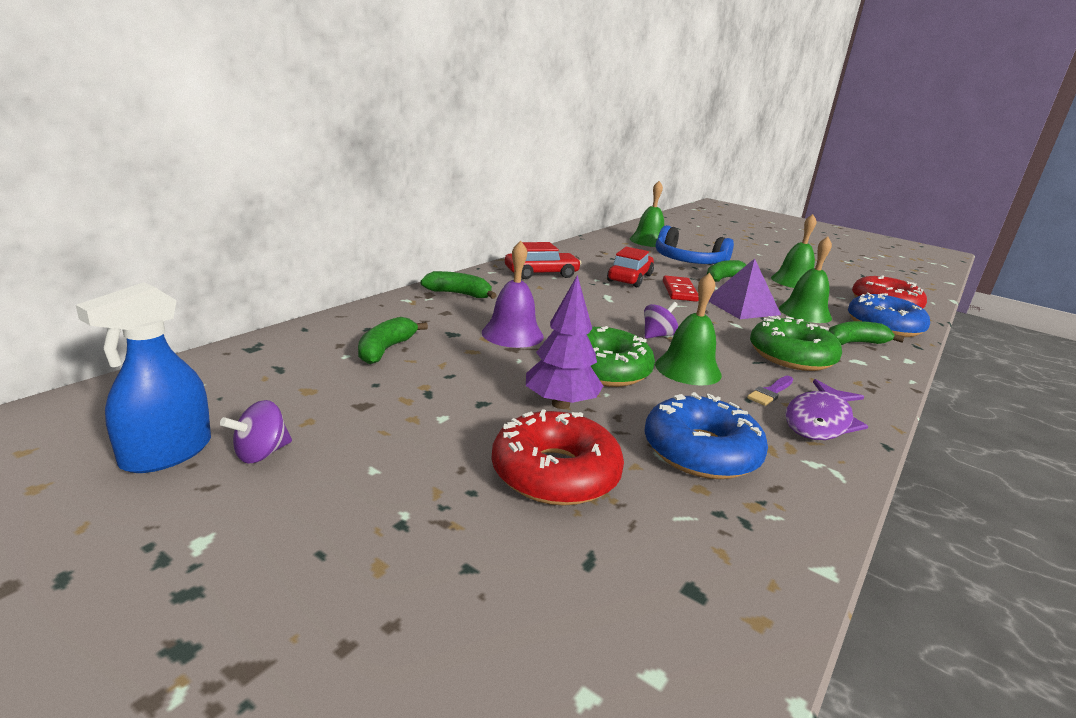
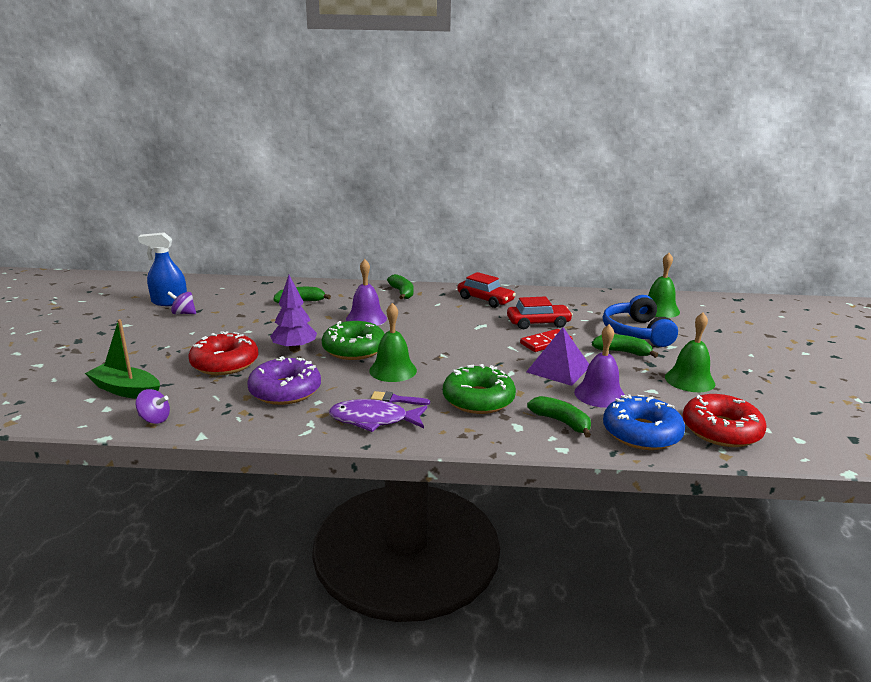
camera: 60 degrees right, 0 degrees up
purple spinning top [644,302,678,339] -> purple spinning top moved to [136,389,170,424]
blue donut [644,392,768,479] -> purple donut [247,356,321,405]
green bell [779,236,832,323] -> purple bell [574,324,625,408]
none -> green boat [85,319,160,399]

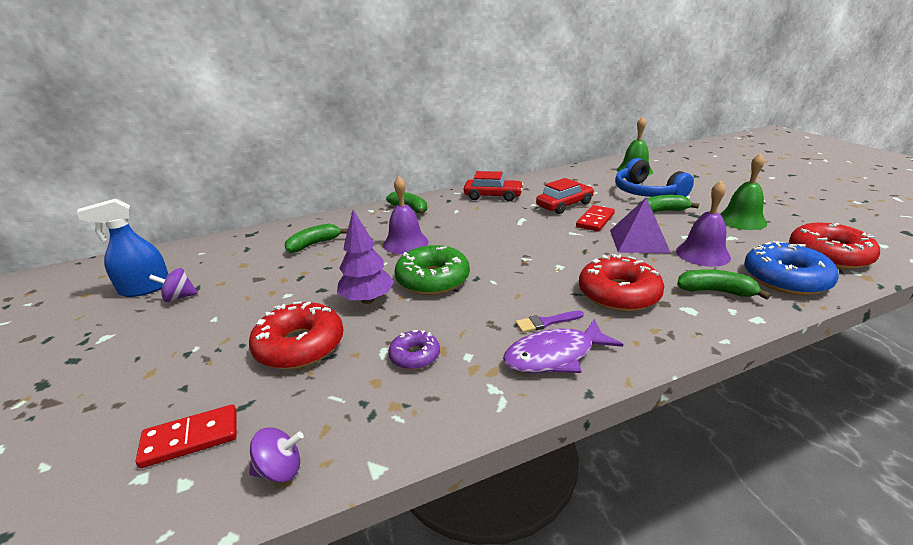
camera: 25 degrees left, 5 degrees up
green boat [85,319,160,399] -> red domino [136,404,237,468]
purple donut [247,356,321,405] -> purple donut [388,330,440,370], size x0.55
green bell [369,303,417,382] -> none
green donut [443,364,516,414] -> red donut [579,254,664,312]

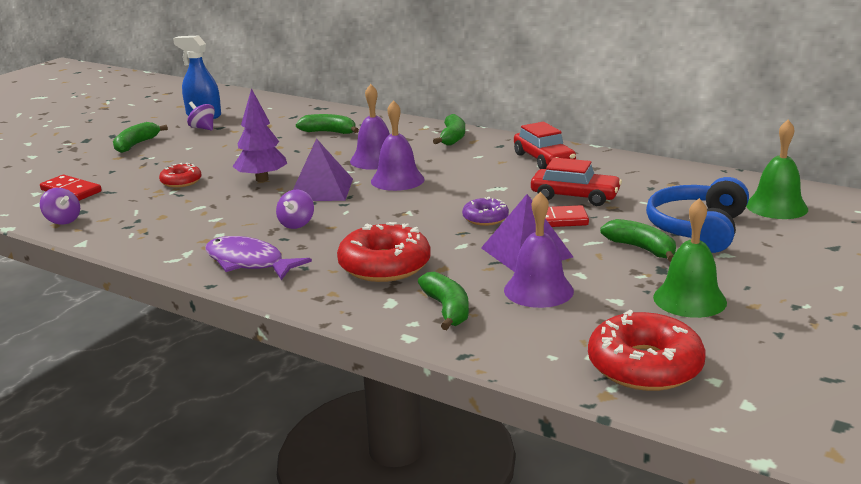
camera: 55 degrees right, 5 degrees down
red donut [249,301,343,369] -> red donut [159,163,202,188], size x0.55
purple donut [388,330,440,370] -> purple donut moved to [462,197,509,226]
green donut [394,245,470,295] -> purple pyramid [293,138,353,201]
purple brush [516,311,584,333] -> none
blue donut [744,241,839,295] -> none
none -> green banana [113,122,168,153]
none -> purple spinning top [276,190,314,229]
none -> purple bell [371,100,424,191]

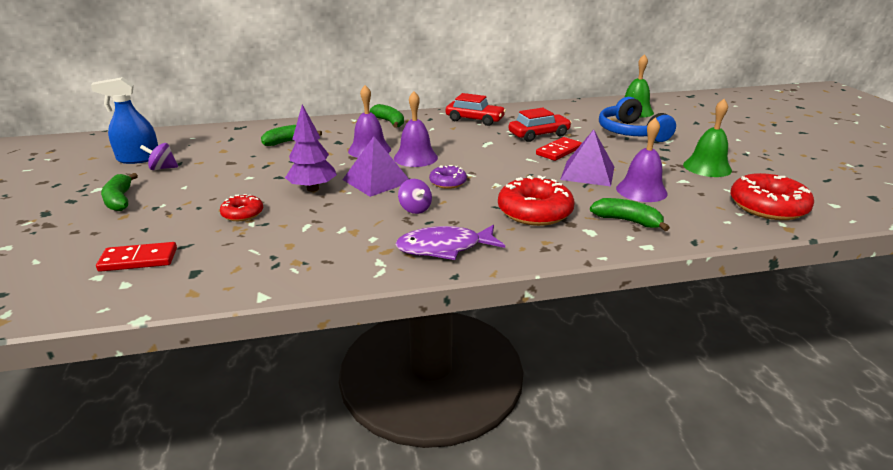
camera: 45 degrees left, 5 degrees up
purple spinning top [40,188,80,224] -> none
purple donut [462,197,509,226] -> purple donut moved to [429,165,467,189]
green banana [600,219,676,262] -> none

